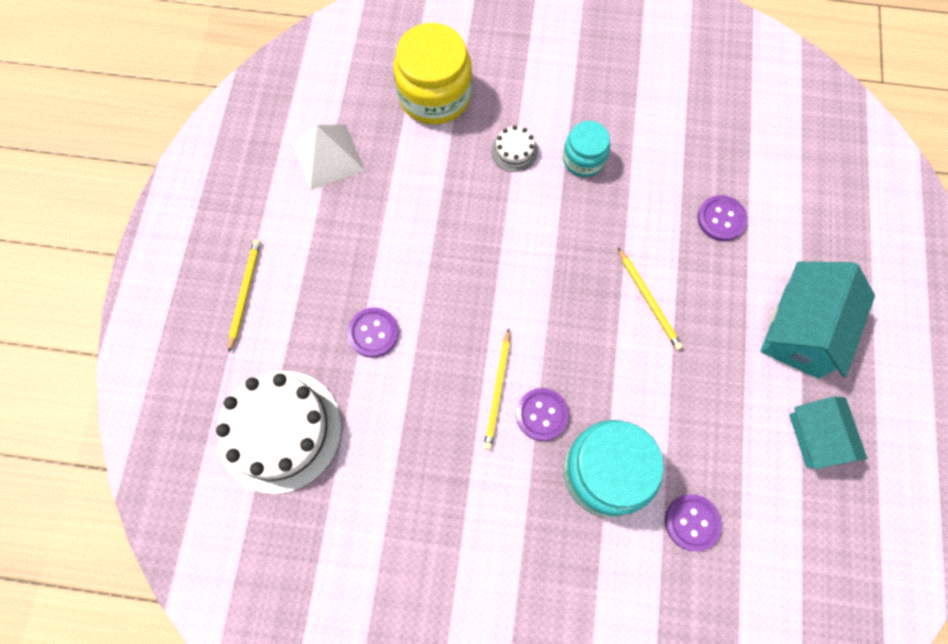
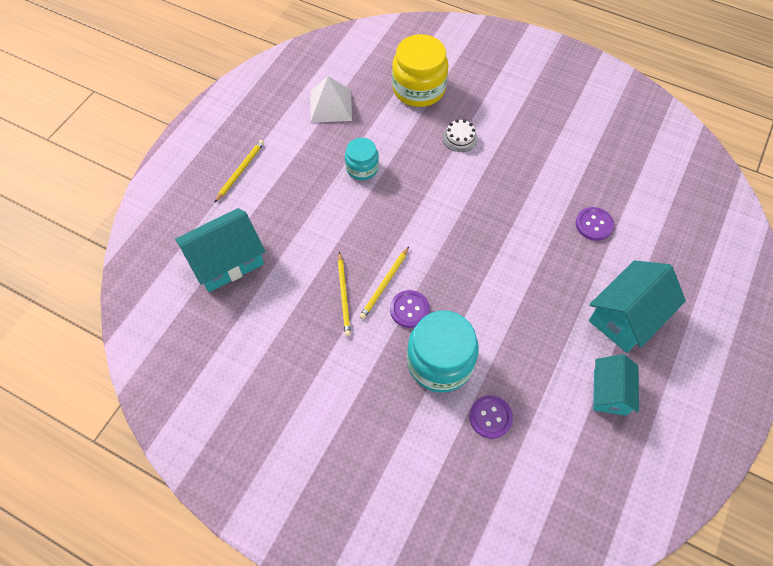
camera: 20 degrees right, 10 degrees down
white cake [216,371,342,494] -> turquoise house [175,208,265,292]
purple button [347,308,399,358] -> none
turquoise jar [563,121,610,177] -> turquoise jar moved to [345,138,379,180]
yellow pencil [618,248,683,350] -> yellow pencil moved to [338,252,351,336]

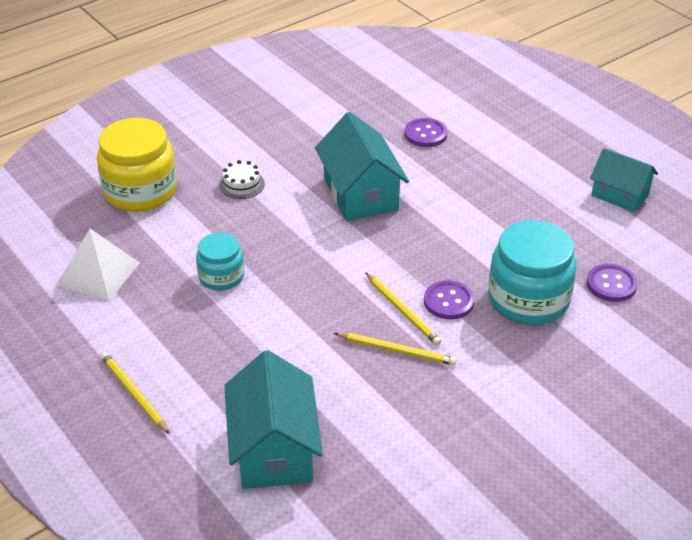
camera: 65 degrees left, 20 degrees down
turquoise house [589,261,686,353] -> turquoise house moved to [315,112,409,221]

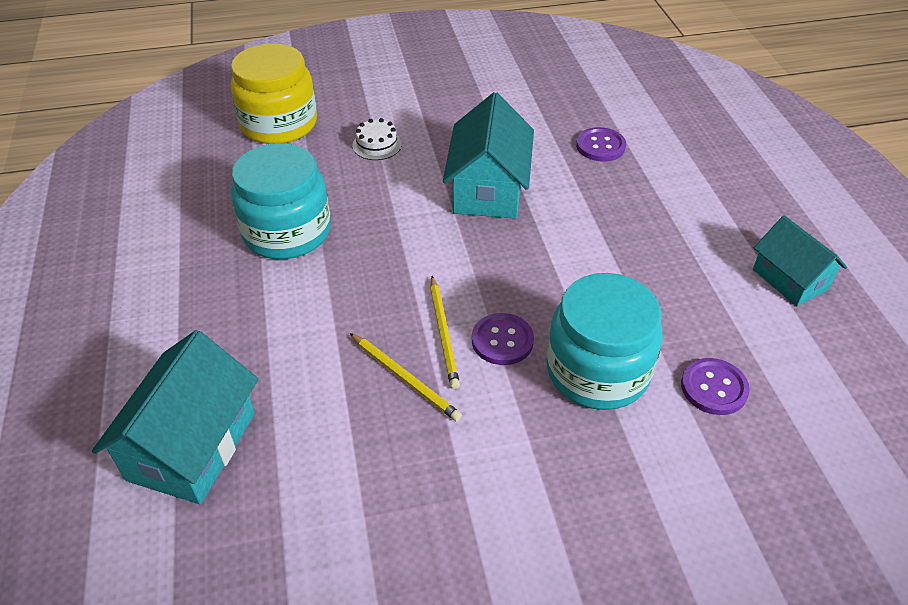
camera: 25 degrees right, 5 degrees up
white pyramid [57,229,140,301] -> none
yellow pencil [101,352,169,434] -> none
turquoise jar [196,232,244,291] -> turquoise jar [231,143,331,259], size x1.75

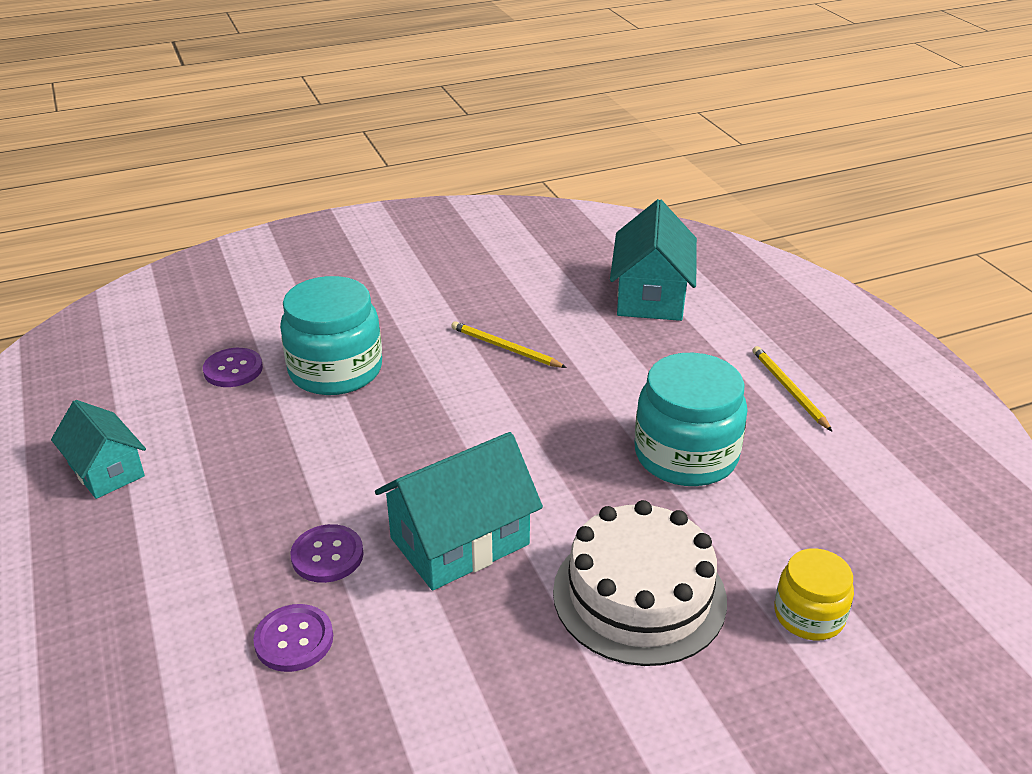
camera: 170 degrees right, 10 degrees down
yellow jar [230,43,317,144] -> yellow jar [774,549,854,640], size x0.57
white cake [353,118,402,160] -> white cake [553,500,727,666], size x2.31
yellow pencil [430,276,460,389] -> yellow pencil moved to [753,346,832,431]
turquoise house [443,92,534,219] -> turquoise house turned 60 degrees clockwise [375,432,543,591]
purple button [472,313,534,365] -> purple button moved to [291,524,364,583]

